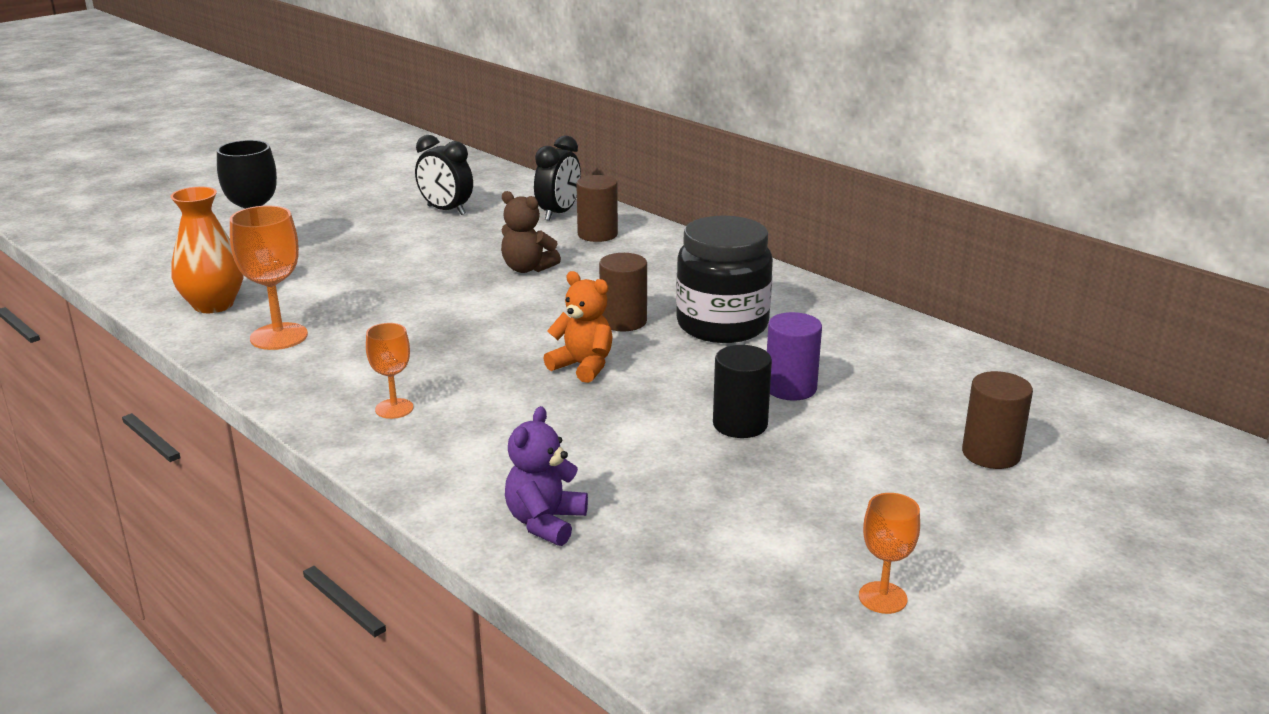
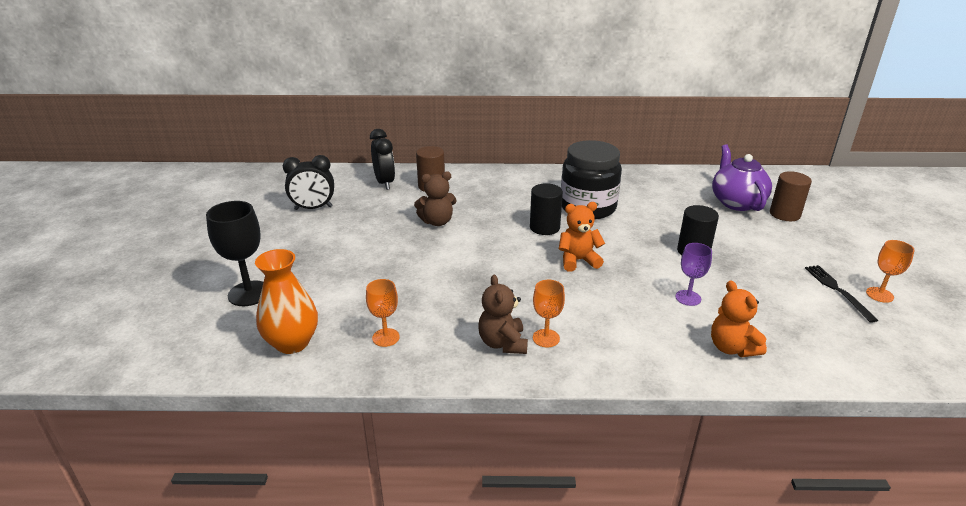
camera: 45 degrees left, 5 degrees up
orange goblet [230,206,308,350] -> orange goblet [366,279,400,347], size x0.60
purple teddy bear [505,406,588,546] -> orange teddy bear [711,281,767,357]
brown cylinder [599,253,647,332] -> black cylinder [530,183,563,235]
purple cylinder [767,312,822,401] -> none
none -> brown teddy bear [478,275,528,354]
none -> purple goblet [675,243,712,306]
none -> purple teapot [712,144,772,211]
none -> black fork [805,265,878,323]

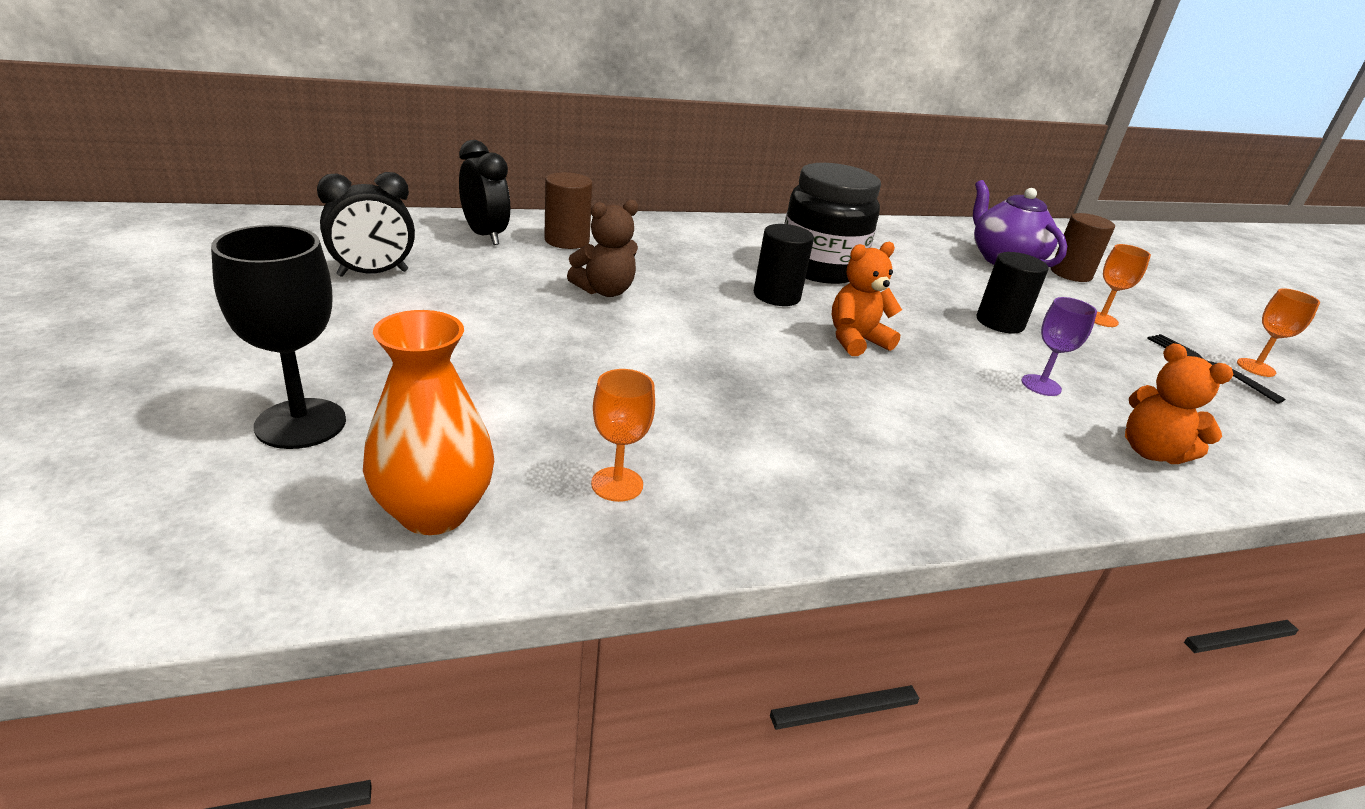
camera: 20 degrees left, 0 degrees up
brown teddy bear [478,275,528,354] -> none
orange goblet [533,280,565,347] -> orange goblet moved to [1094,244,1151,327]

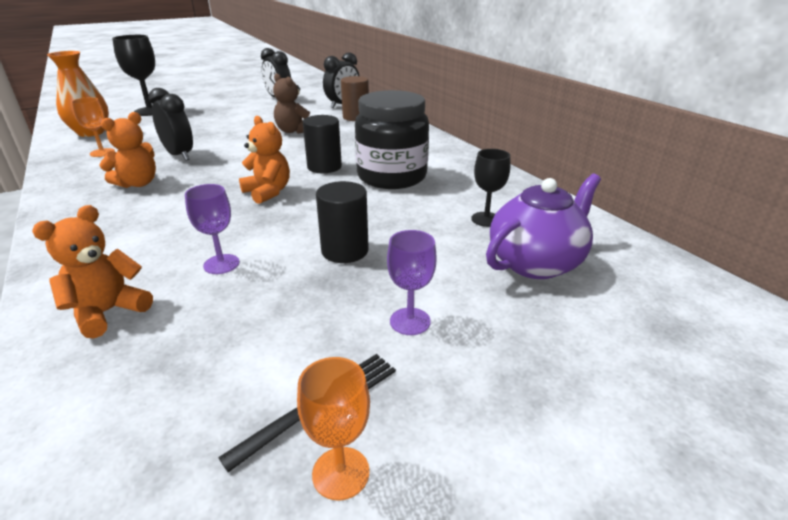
camera: 80 degrees right, 0 degrees up
brown cylinder [1051,213,1115,282] -> none
orange goblet [1094,244,1151,327] -> purple goblet [387,230,437,335]
none -> orange teddy bear [99,112,156,188]
none -> black clock [148,88,193,161]
none -> black goblet [471,149,510,227]

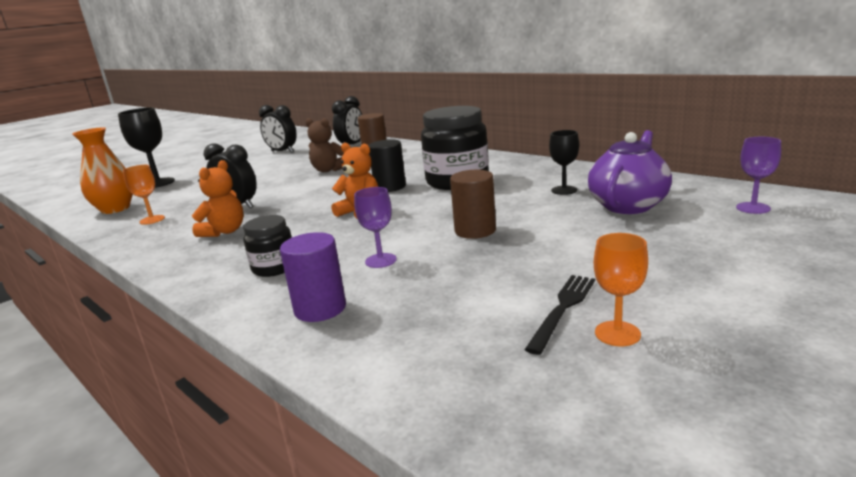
camera: 15 degrees left, 10 degrees down
orange teddy bear [32,205,153,338] -> purple cylinder [280,232,346,322]
black cylinder [316,181,369,263] -> brown cylinder [450,170,496,239]
purple goblet [387,230,437,335] -> purple goblet moved to [736,137,781,214]
none -> black jar [243,215,292,277]

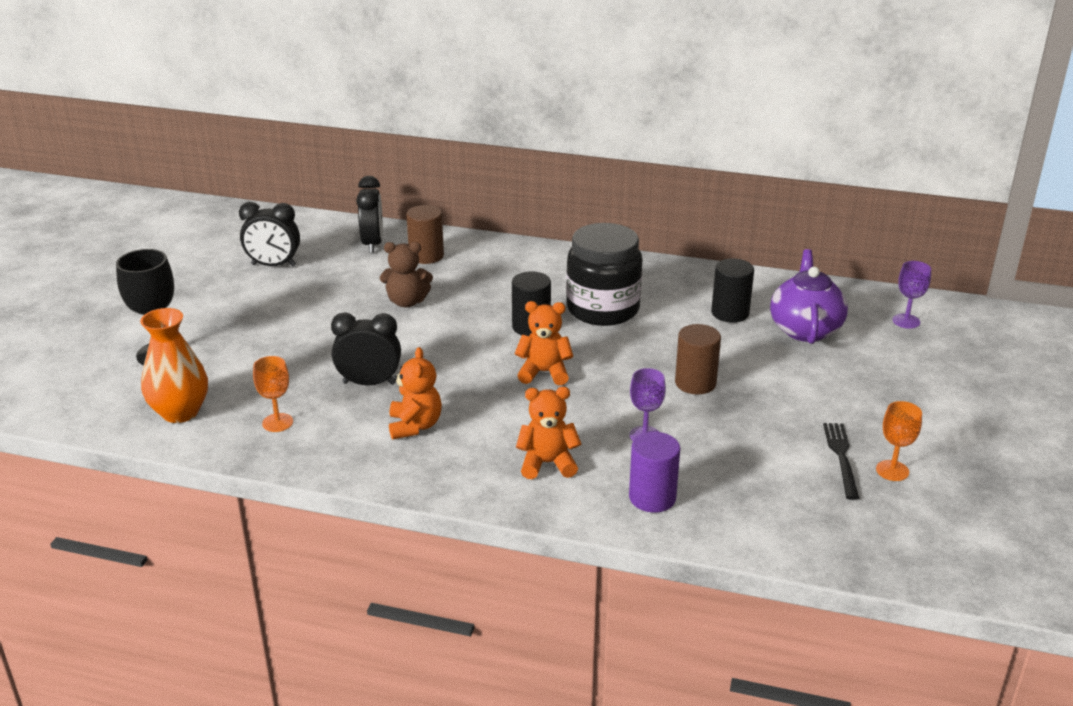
camera: 30 degrees left, 10 degrees up
black jar [243,215,292,277] -> orange teddy bear [516,387,581,479]
black goblet [549,130,579,195] -> black cylinder [711,258,754,323]

